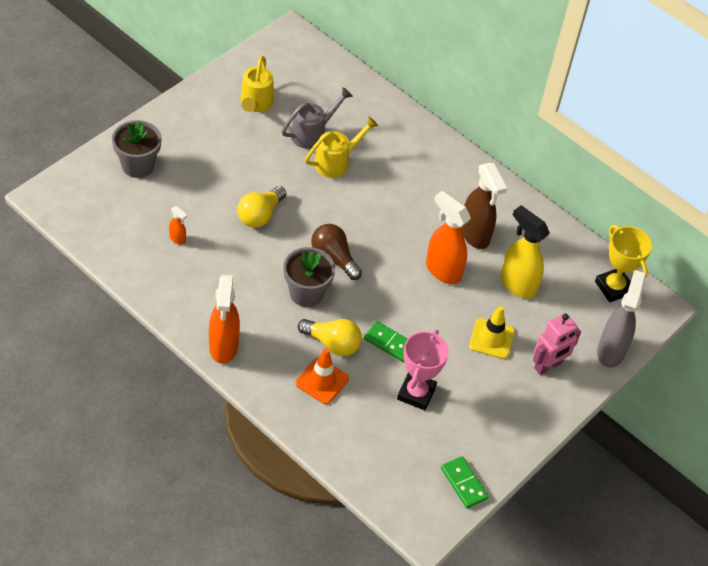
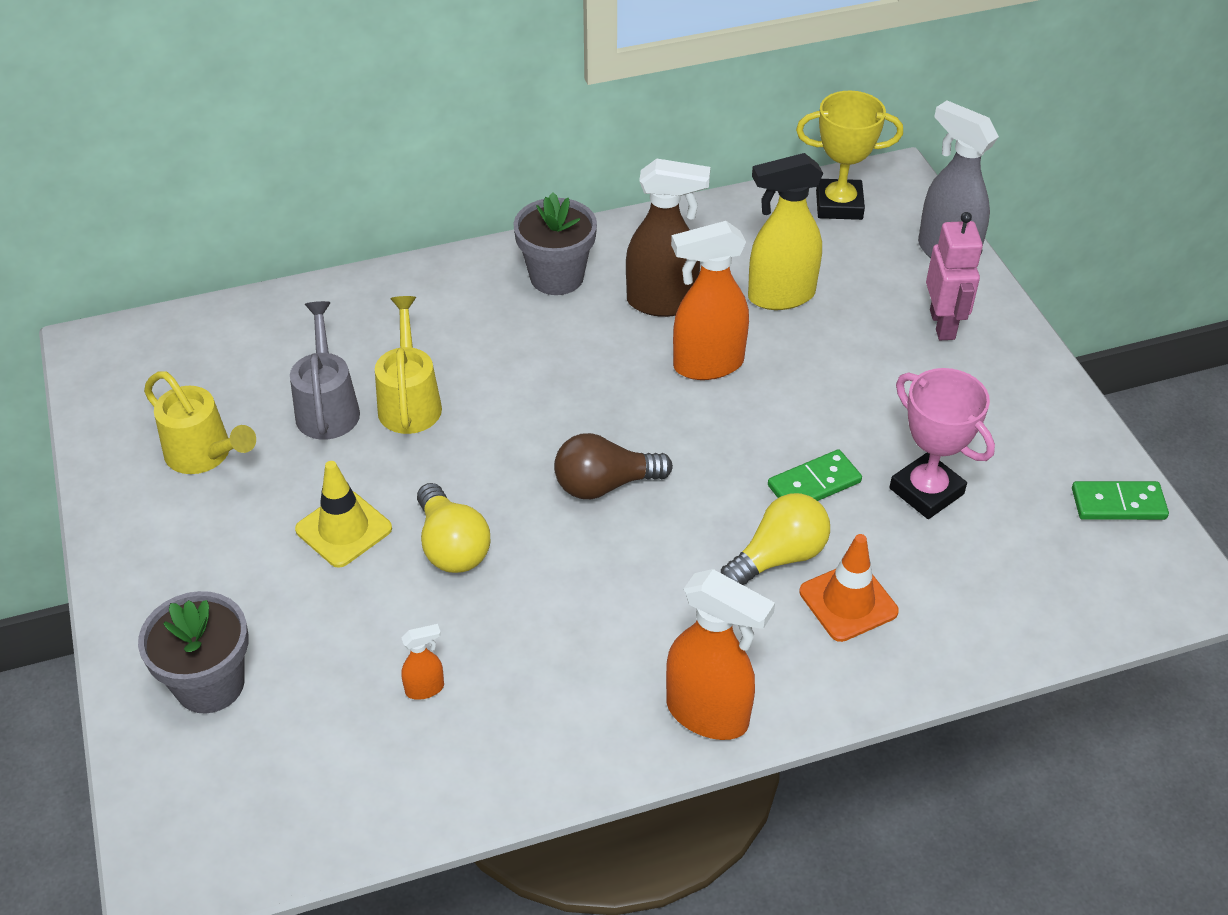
camera: 55 degrees left, 5 degrees down
grey flower pot [283,247,335,307] -> grey flower pot moved to [513,192,597,295]
yellow traffic cone [469,306,515,359] -> yellow traffic cone moved to [295,461,392,568]

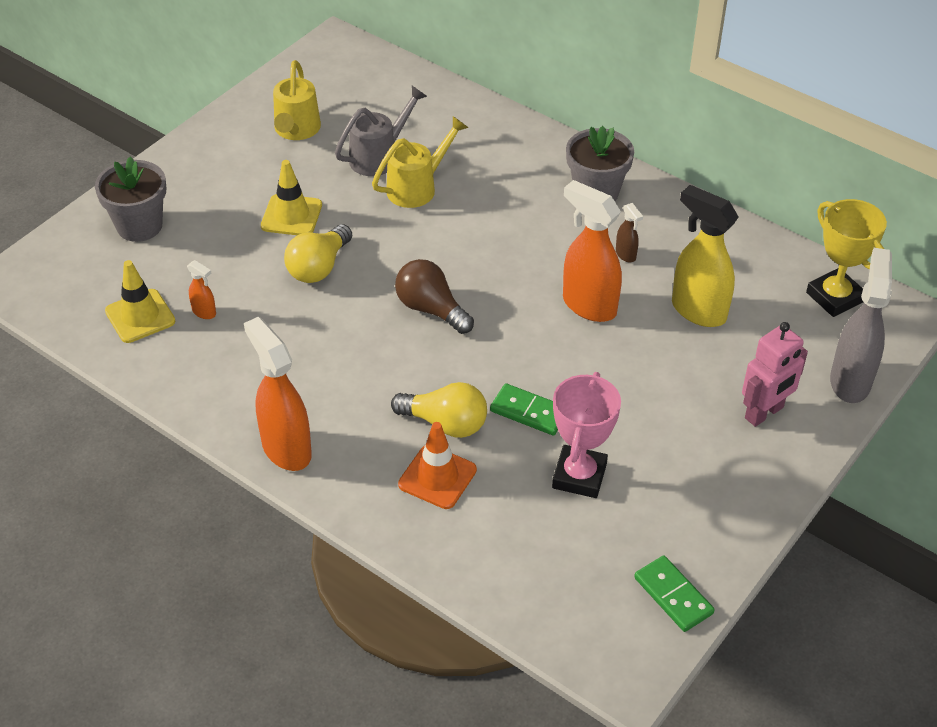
camera: 55 degrees right, 0 degrees up
brown spray bottle [626,159,710,317] -> brown spray bottle [616,203,643,262], size x0.46
orange spray bottle [666,569,775,740] -> orange spray bottle turned 150 degrees clockwise [244,317,312,471]
none -> yellow traffic cone [105,260,175,343]

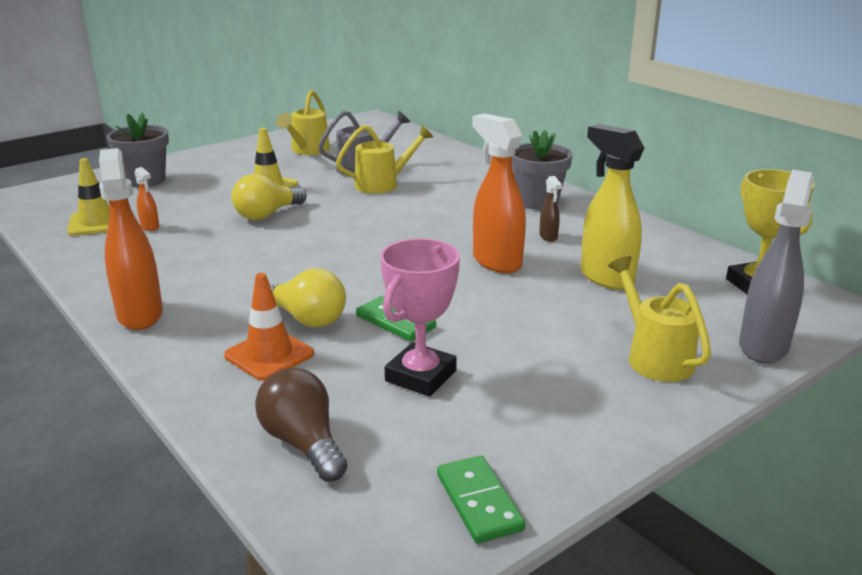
camera: 15 degrees right, 20 degrees down
brown light bulb [395,259,474,334] -> brown light bulb moved to [255,368,348,482]
pink robot [742,322,808,427] -> yellow watering can [608,256,711,382]

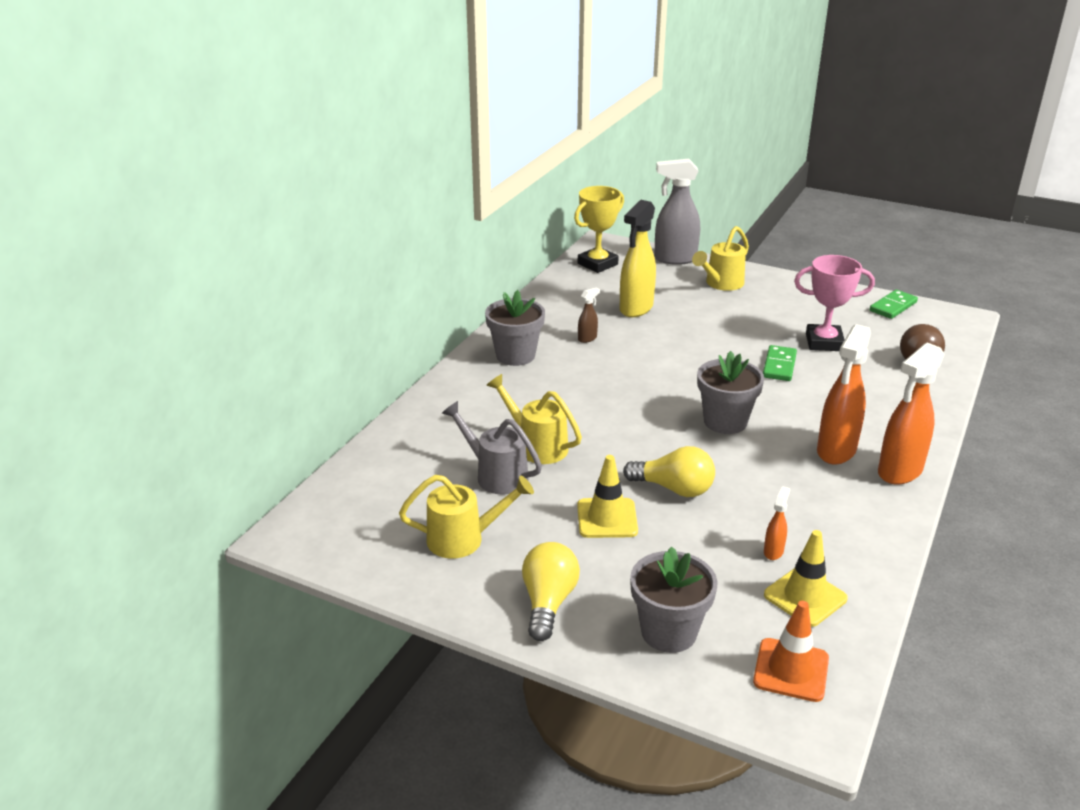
camera: 115 degrees left, 5 degrees up
orange traffic cone [224,273,314,381] -> orange traffic cone moved to [753,601,829,702]
yellow light bulb [269,268,346,327] -> yellow light bulb moved to [522,542,580,641]
orange spray bottle [472,114,526,273] -> orange spray bottle moved to [817,324,871,465]
none -> grey flower pot [697,351,765,434]

